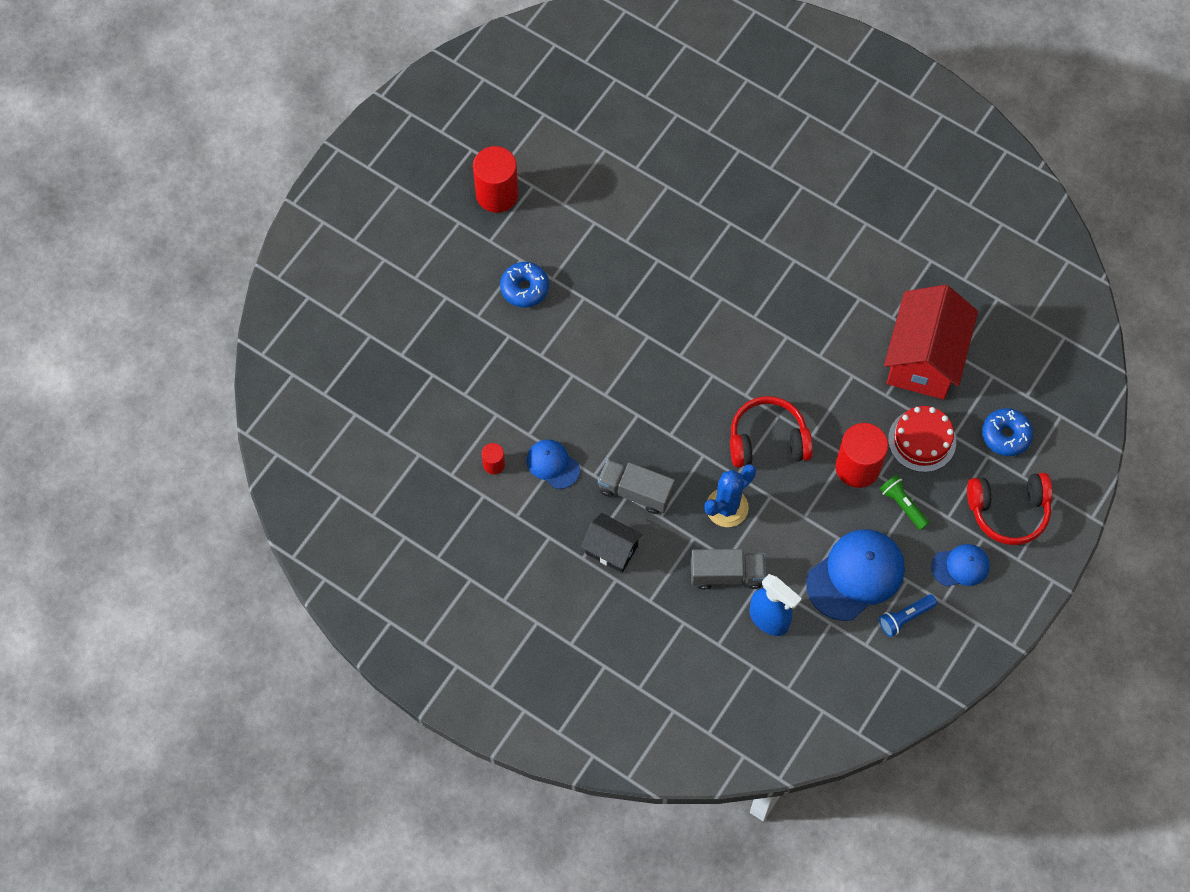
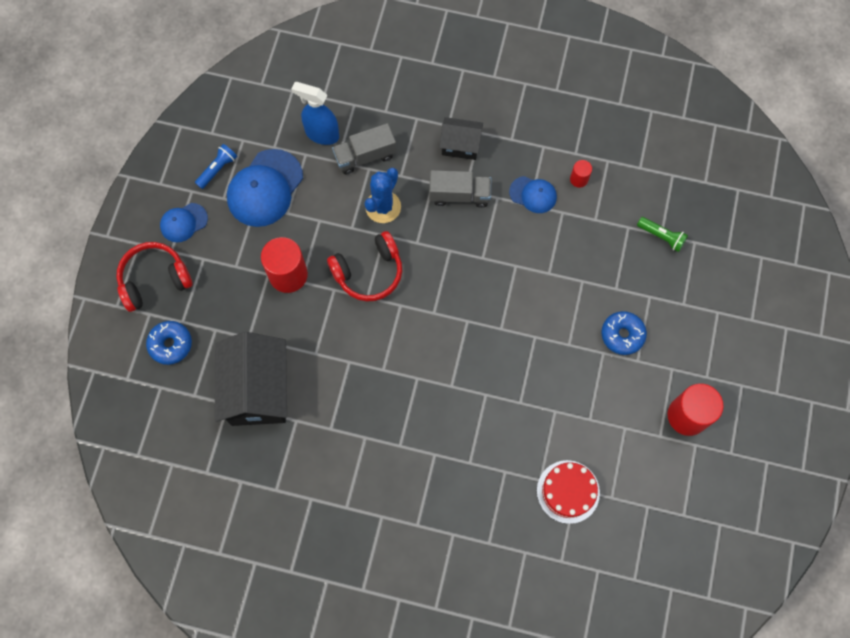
camera: 160 degrees right, 5 degrees up
green flashlight [880,475,929,530] -> green flashlight moved to [637,217,688,252]
red house [884,285,978,400] -> black house [215,332,287,426]
red cake [888,406,956,472] -> red cake moved to [537,460,600,524]

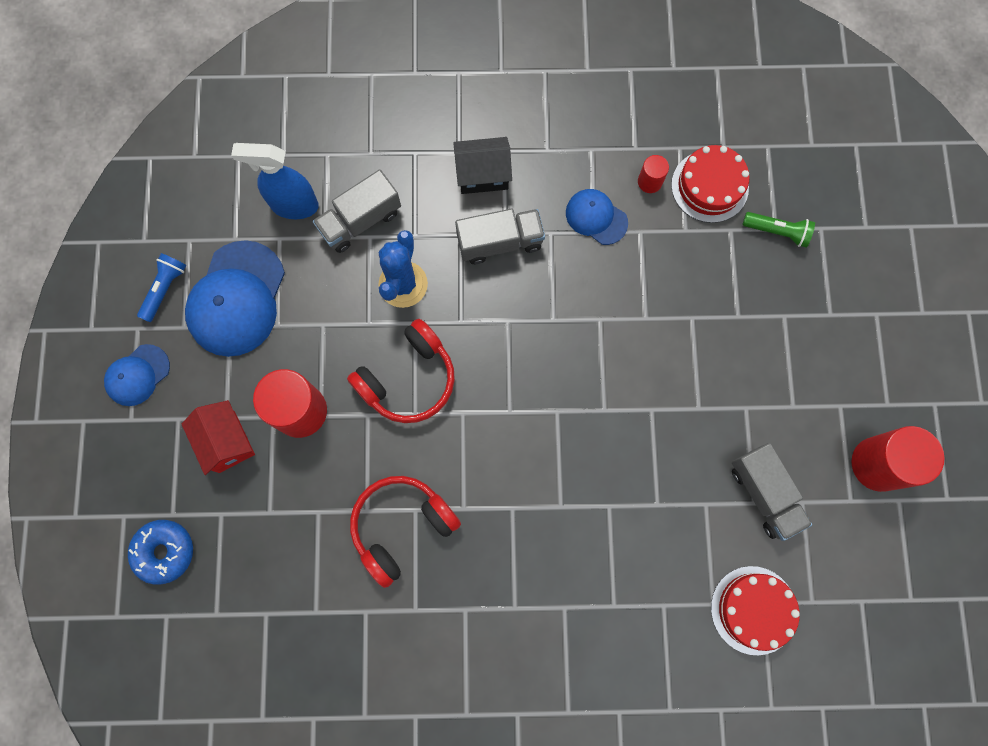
camera: 15 degrees left, 5 degrees up
red headphones [116,242,193,312] -> red headphones moved to [350,476,461,588]
black house [215,332,287,426] -> none
blue cap [509,176,557,213] -> blue cap turned 150 degrees counterclockwise [566,189,628,245]
blue donut [601,311,647,355] -> none
none -> red house [181,400,255,475]
none -> red cake [671,145,750,223]
none -> grey truck [732,443,812,541]

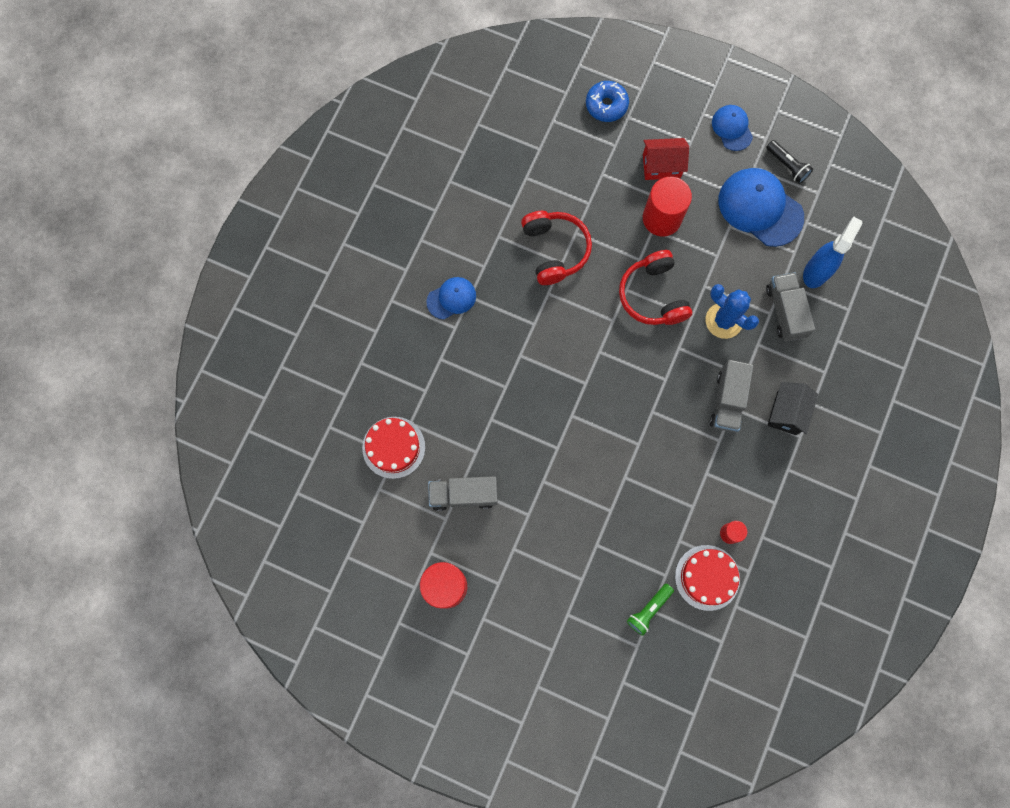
camera: 115 degrees right, 0 degrees up
blue flashlight [137,253,186,322] -> black flashlight [766,140,813,184]
blue cap [566,189,628,245] -> blue cap moved to [426,277,476,319]

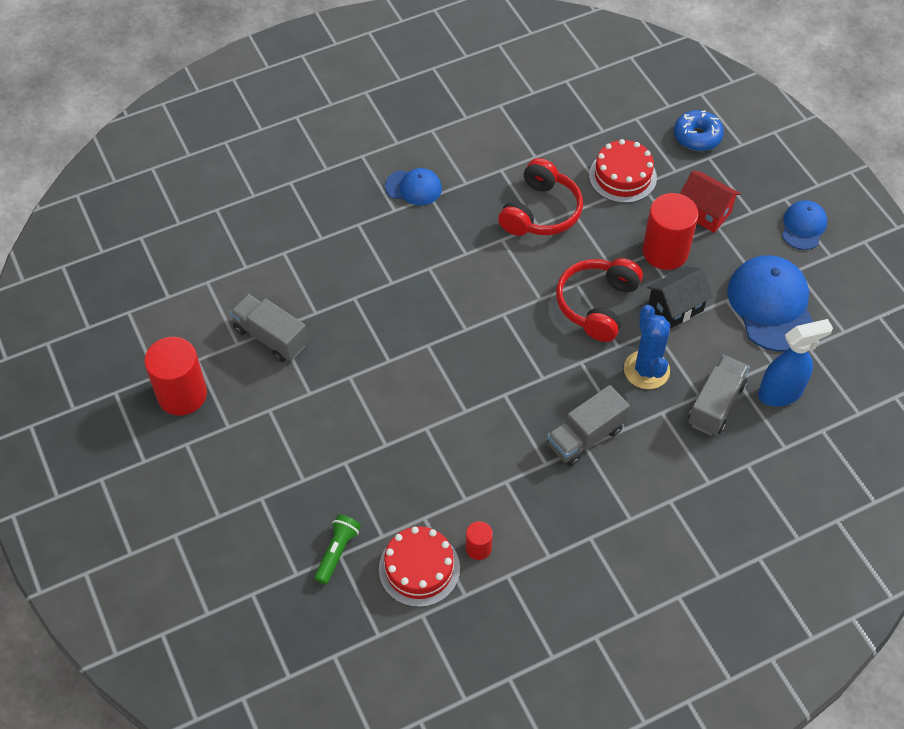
camera: 40 degrees right, 20 degrees down
red cake [362,417,425,479] -> red cake moved to [589,139,657,203]
green flashlight [627,584,674,636] -> green flashlight turned 120 degrees clockwise [314,515,361,585]
black flashlight [766,140,813,184] -> none
black house [768,382,818,435] -> black house moved to [647,266,713,329]

